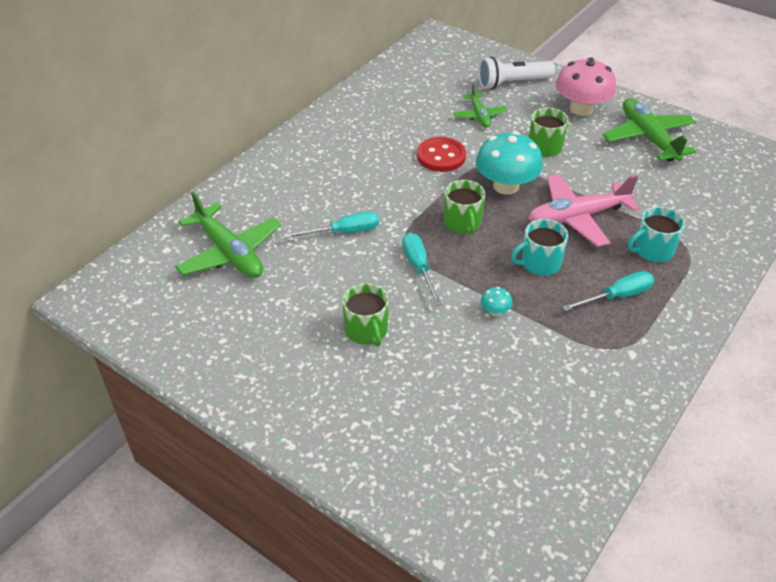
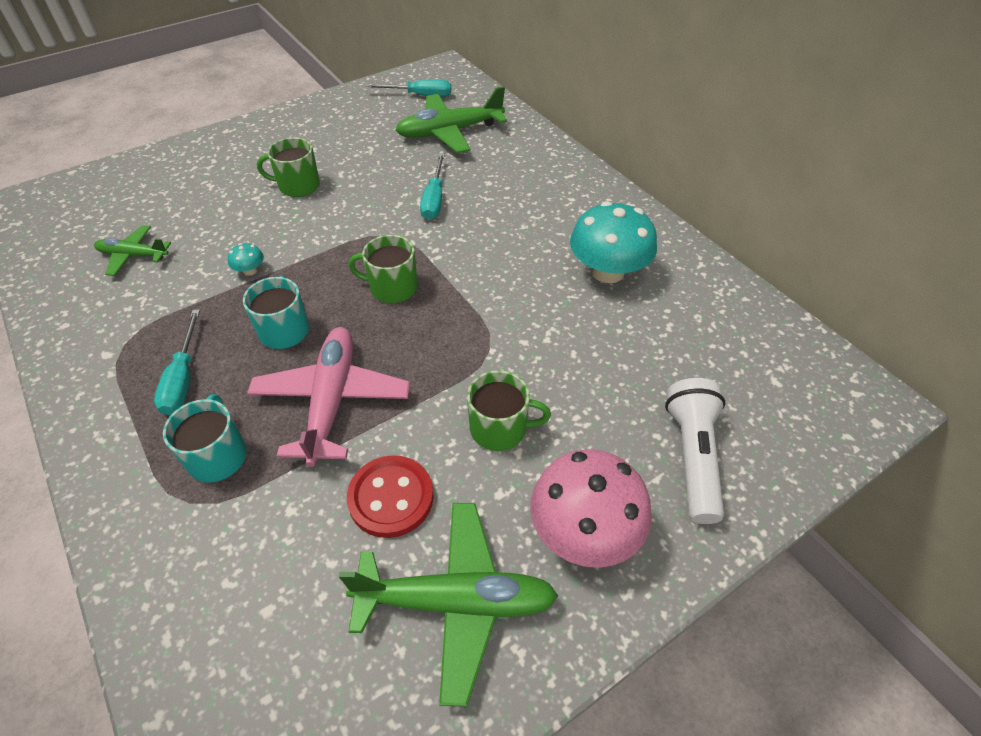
camera: 110 degrees right, 5 degrees up
turquoise screwdriver [402,233,442,306] -> turquoise screwdriver moved to [365,79,451,97]
red button [417,137,466,172] -> red button moved to [347,455,434,538]
green plane [453,84,507,127] -> green plane moved to [94,225,171,276]
turquoise mushroom [476,131,543,195] -> turquoise mushroom moved to [570,201,657,283]

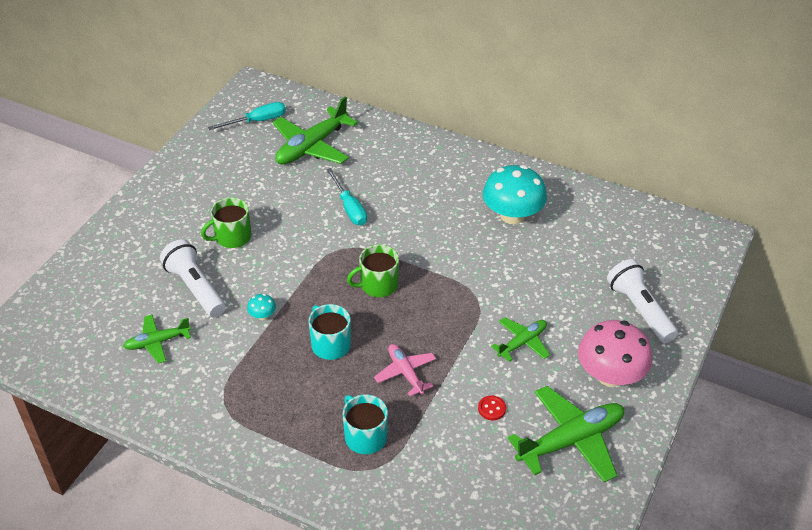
camera: 30 degrees left, 5 degrees down
turquoise screwdriver [154,309,200,415] -> none
pink plane [247,327,410,467] -> pink plane [374,344,436,396], size x0.57
red button [347,455,434,538] -> red button [478,396,506,420], size x0.49
green mug [467,370,551,451] -> green plane [491,317,550,362]
none -> white flashlight [160,239,226,317]

